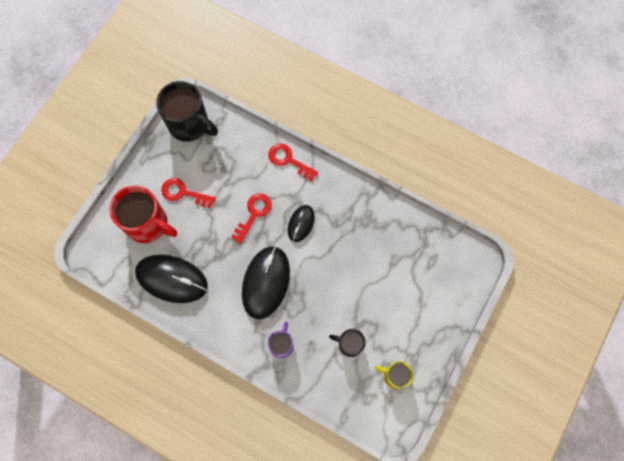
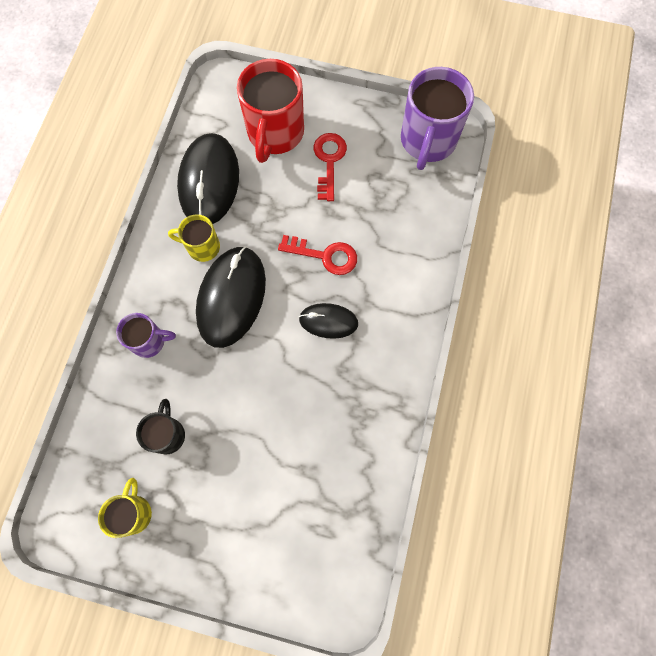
camera: 75 degrees right, 0 degrees up
black mug [156,81,218,142] -> purple mug [401,67,474,170]
black mouse [242,246,290,319] -> black mouse turned 75 degrees counterclockwise [196,246,266,348]
red key [268,144,318,182] -> none
none -> yellow mug [168,214,220,262]

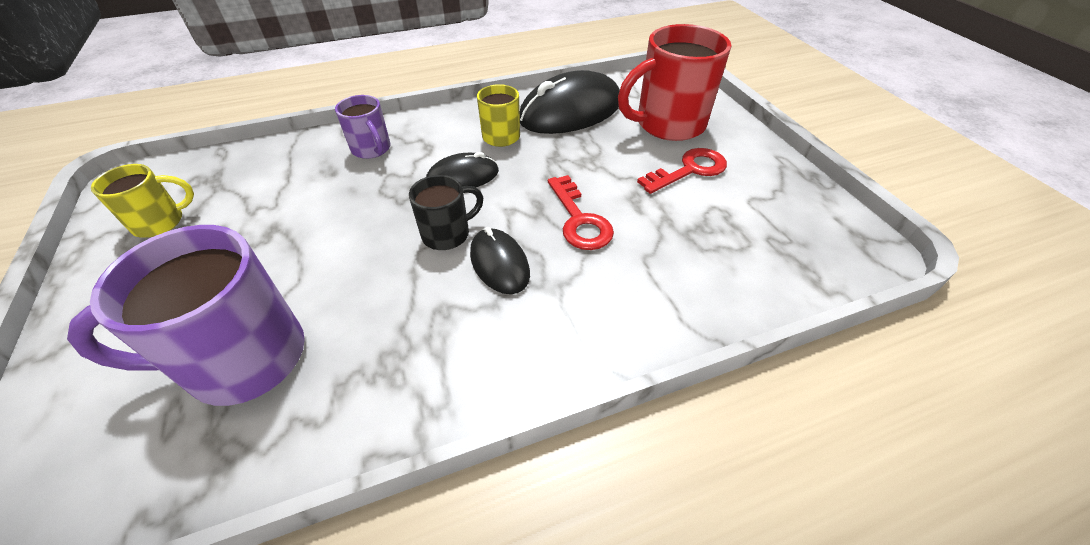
camera: 55 degrees right, 25 degrees down
black mug [136,399,185,454] -> black mug moved to [409,175,484,250]
black mouse [196,246,266,348] -> black mouse [426,152,499,187], size x0.55
purple mug [401,67,474,170] -> purple mug moved to [67,225,305,406]

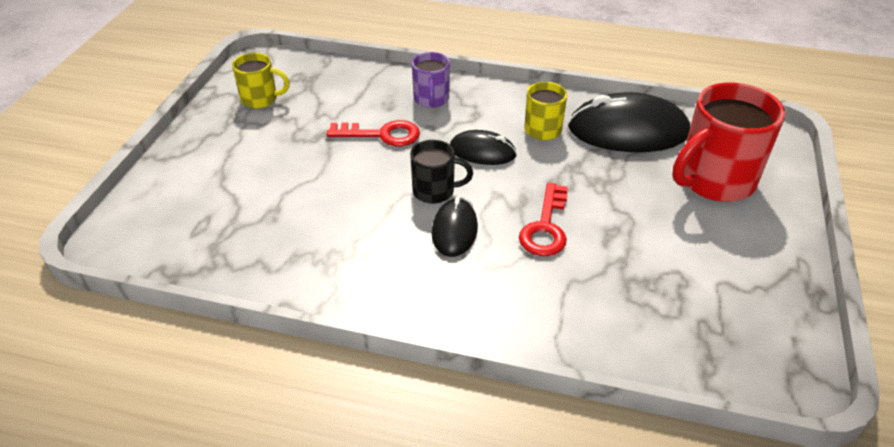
camera: 35 degrees right, 5 degrees down
purple mug [67,225,305,406] -> none
red mug [618,24,731,141] -> red mug turned 45 degrees counterclockwise [673,83,785,202]
red key [637,148,727,194] -> red key moved to [327,120,420,146]

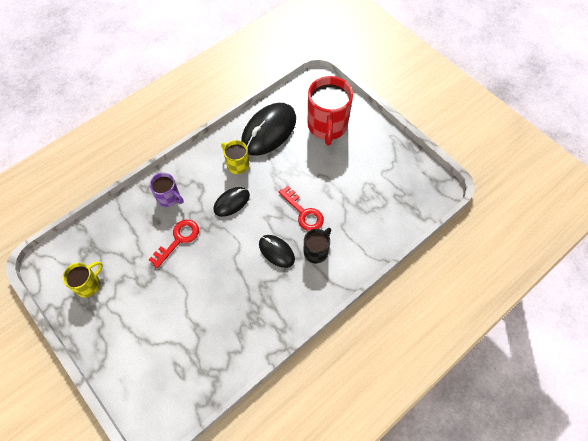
camera: 55 degrees left, 20 degrees up
black mug [410,140,473,204] -> black mug moved to [304,228,331,263]

